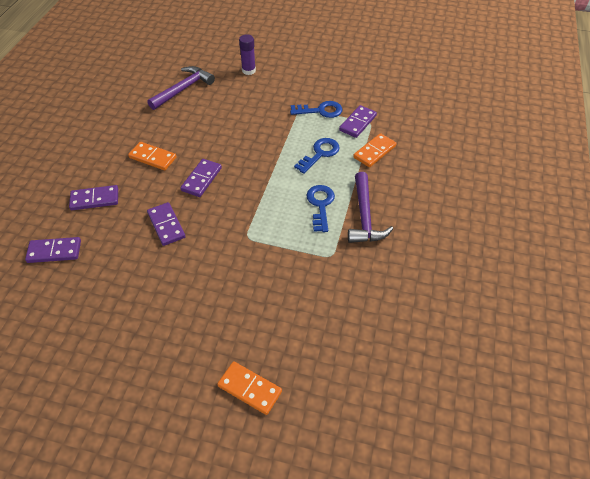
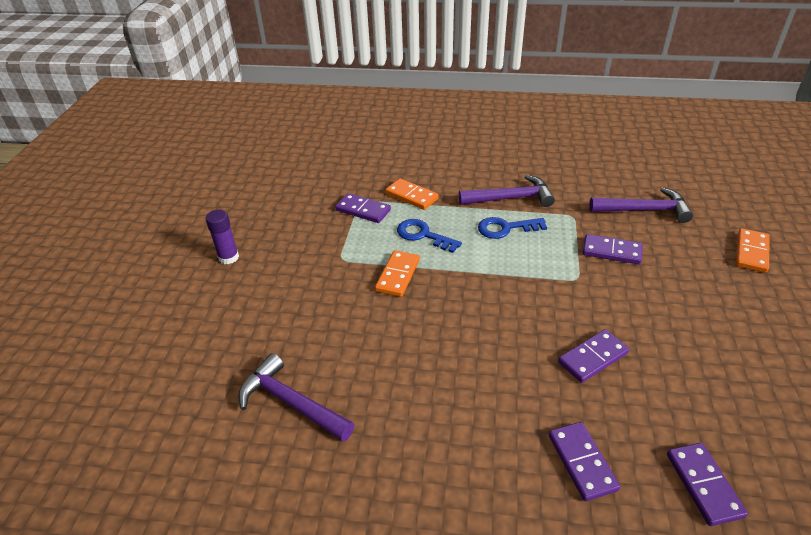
camera: 95 degrees left, 10 degrees down
orange domino [128,142,177,170] -> orange domino moved to [375,250,420,297]
purple domino [180,159,222,197] -> purple domino moved to [582,234,643,264]
purple glue stick [239,34,256,75] -> purple glue stick moved to [205,210,239,264]
blue key [290,101,342,118] -> none
none -> purple hammer [589,187,693,223]

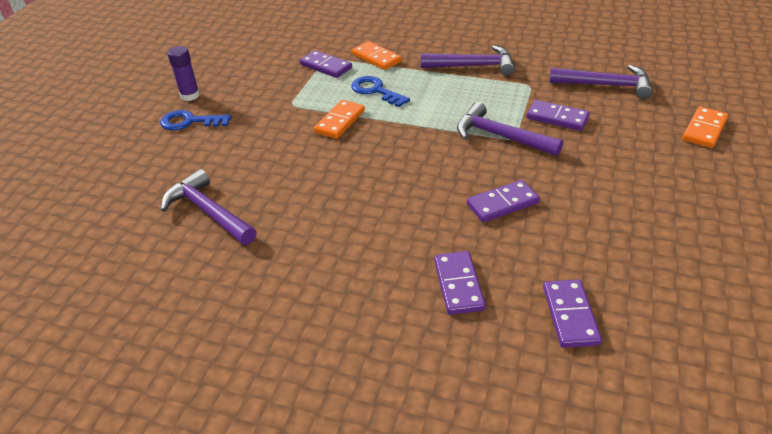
camera: 10 degrees right, 0 degrees up
blue key [478,217,547,239] -> blue key moved to [160,110,232,130]
none -> purple hammer [457,102,563,156]

